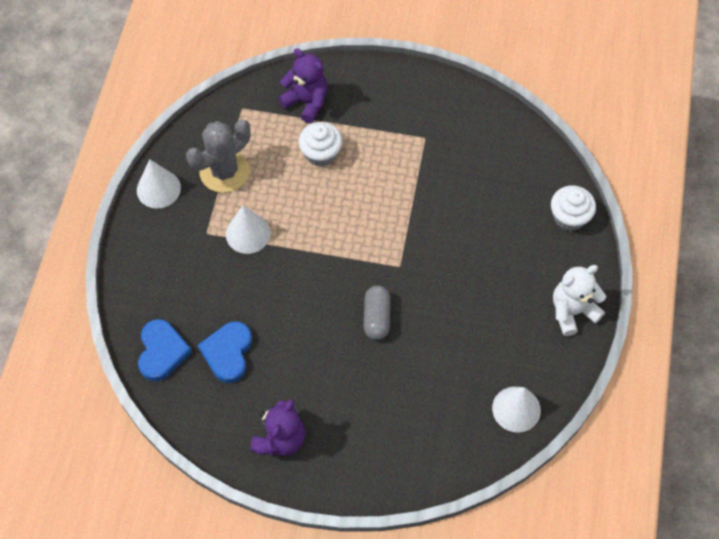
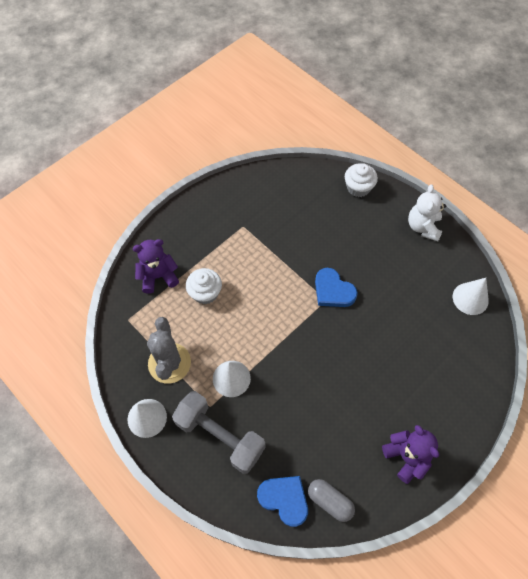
camera: 55 degrees left, 0 degrees up
blue heart [198,321,252,383] -> blue heart moved to [315,268,358,307]
grey capsule [364,285,391,340] -> grey capsule moved to [308,479,355,522]
none -> grey dumbbell [172,391,266,474]

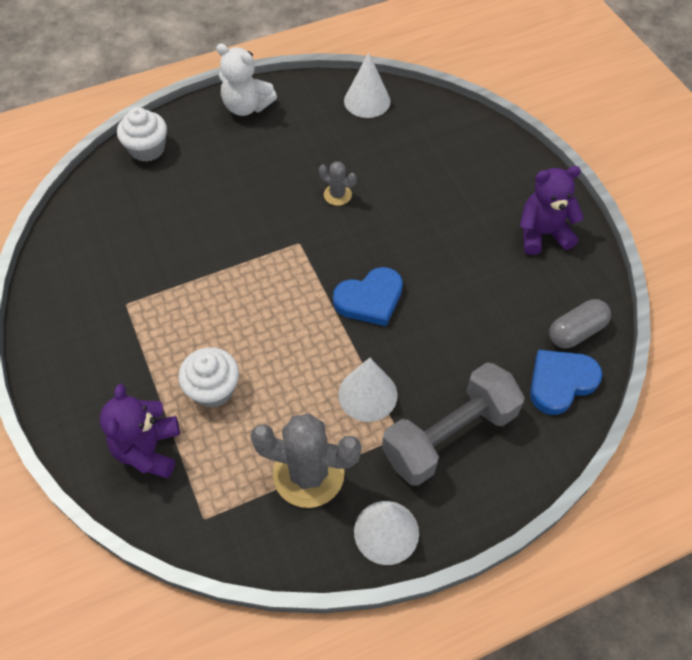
camera: 70 degrees left, 5 degrees down
blue heart [315,268,358,307] -> blue heart moved to [333,267,403,326]
none -> grey cactus [319,161,357,206]

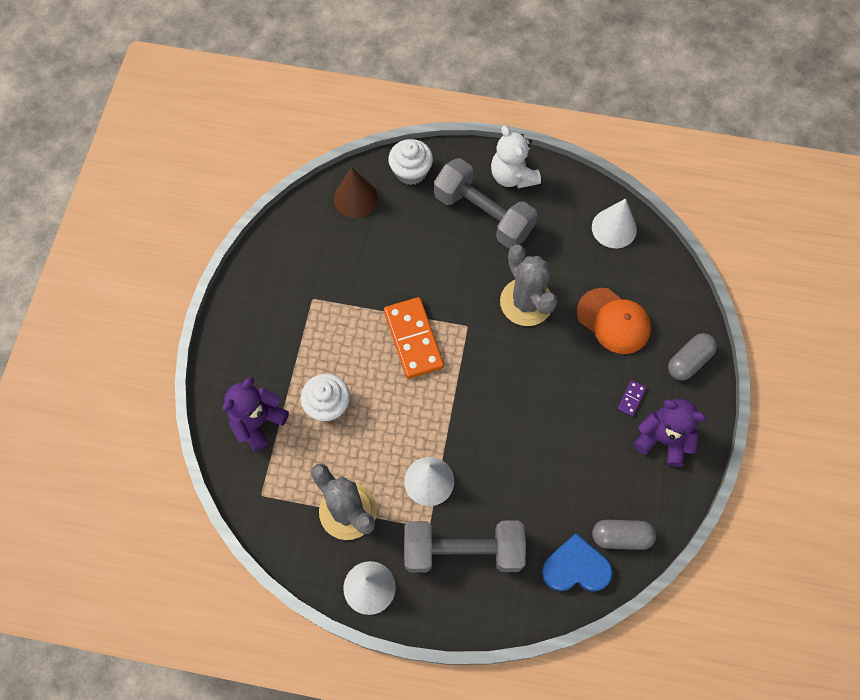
camera: 35 degrees right, 10 degrees up
grey cactus [319,161,357,206] -> grey cactus [500,244,558,326], size x2.05
blue heart [333,267,403,326] -> none
none -> brown cone [334,167,378,218]
none -> orange domino [384,297,444,379]
none -> grey dumbbell [434,158,537,249]
none -> orange cap [577,288,651,354]
none -> purple domino [617,380,647,416]
none -> grey capsule [668,333,717,380]

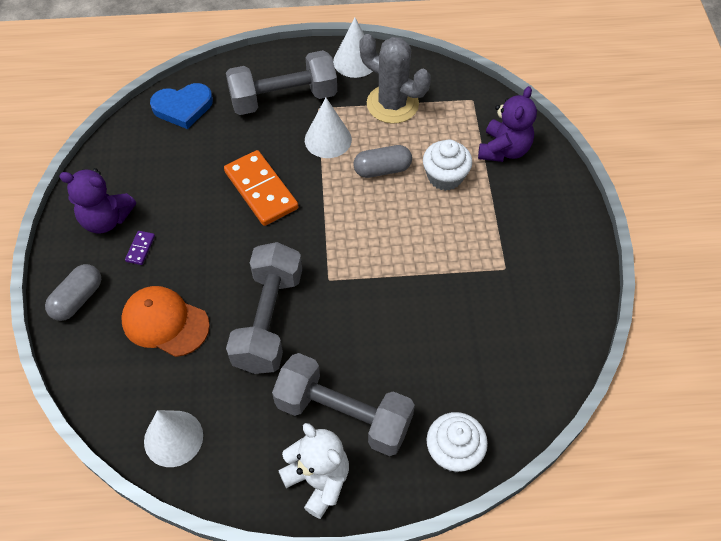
camera: 165 degrees right, 10 degrees down
brown cone [334,167,378,218] -> none
orange domino [384,297,444,379] -> orange domino moved to [224,150,298,226]
grey cactus [500,244,558,326] -> grey dumbbell [226,242,302,374]
grey capsule [592,520,656,550] -> grey capsule moved to [353,145,412,178]

